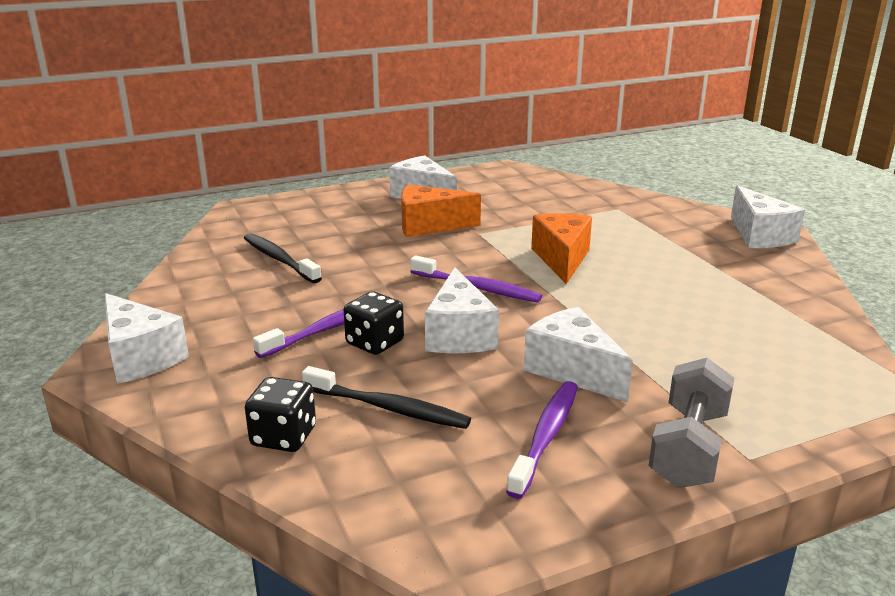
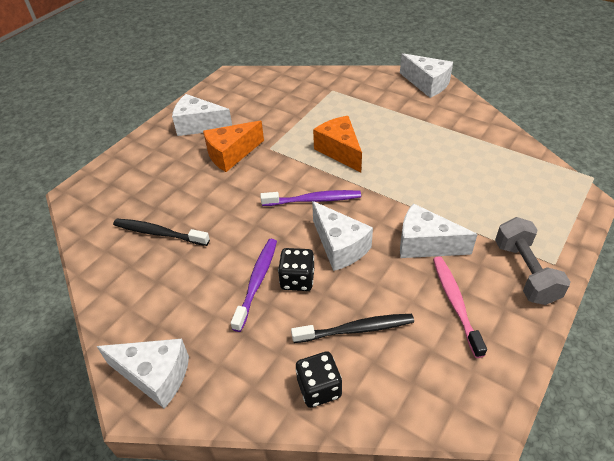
camera: 30 degrees left, 20 degrees up
purple toothbrush [506,381,578,499] -> pink toothbrush [433,256,487,358]

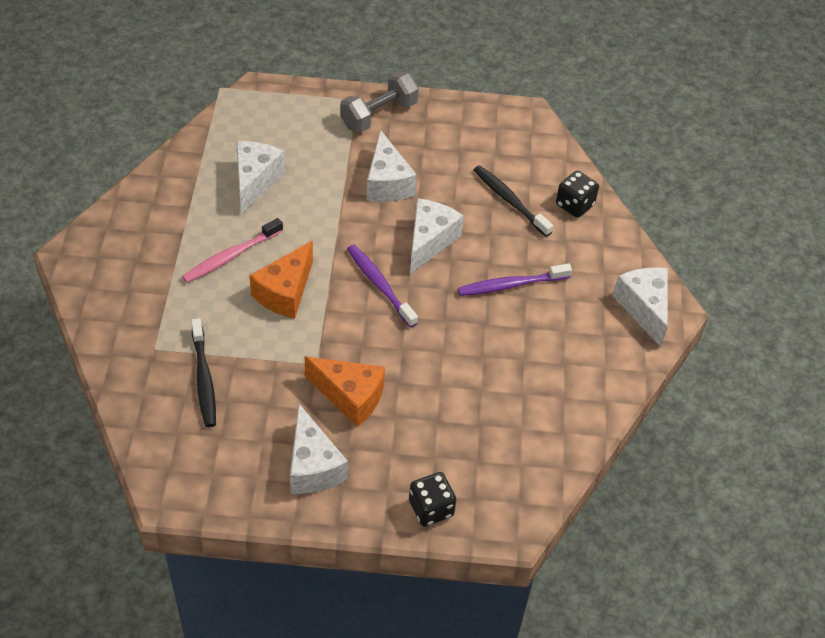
camera: 125 degrees left, 5 degrees up
black toothbrush [113,219,210,246] -> black toothbrush moved to [191,318,216,427]
black dice [278,248,314,291] -> black dice moved to [409,472,456,527]
white cheese [400,53,453,98] -> white cheese moved to [236,141,285,215]
pink toothbrush [433,256,487,358] -> pink toothbrush moved to [182,218,283,283]

